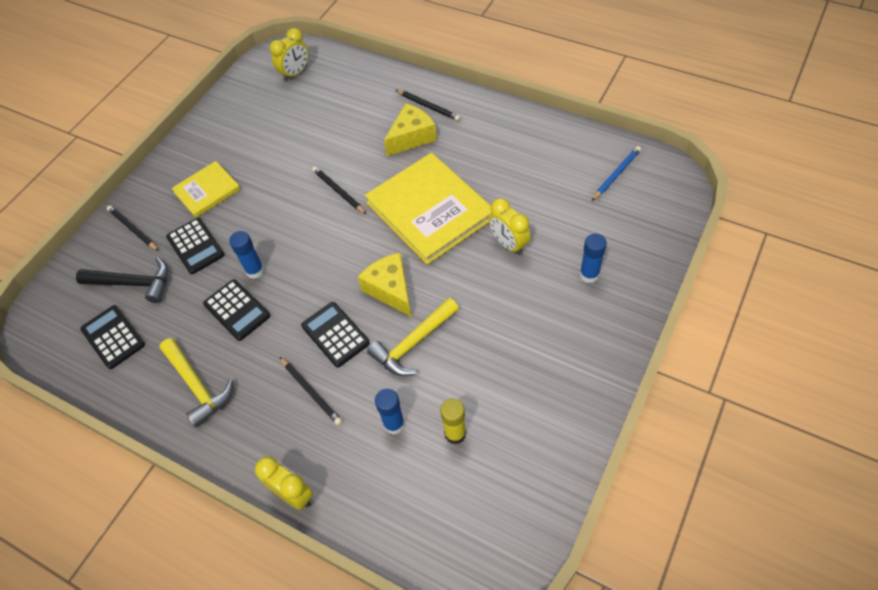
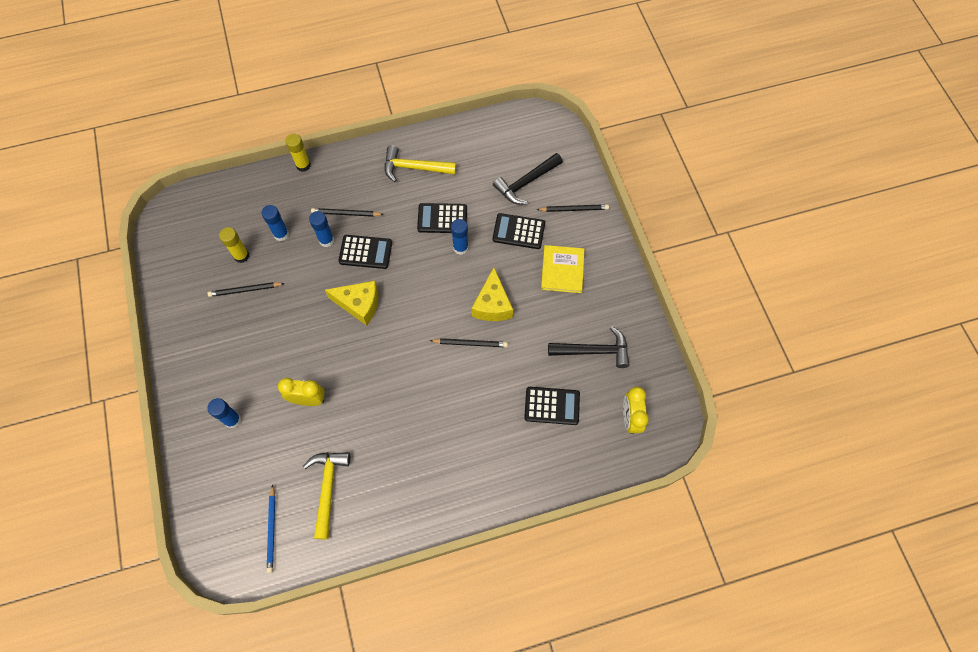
camera: 130 degrees right, 10 degrees up
black calculator [80,305,145,369] -> black calculator moved to [524,387,580,425]
yellow clock [255,457,313,510] -> yellow glue stick [285,134,311,172]
yellow book [365,153,492,265] -> none
yellow hammer [367,298,459,376] -> yellow hammer moved to [303,452,350,540]
yellow cheese [384,103,437,156] -> yellow cheese moved to [472,267,513,321]
black pencil [396,90,461,121] -> black pencil moved to [208,282,285,297]
none -> blue glue stick [309,211,334,247]
none -> black hammer [548,326,630,368]

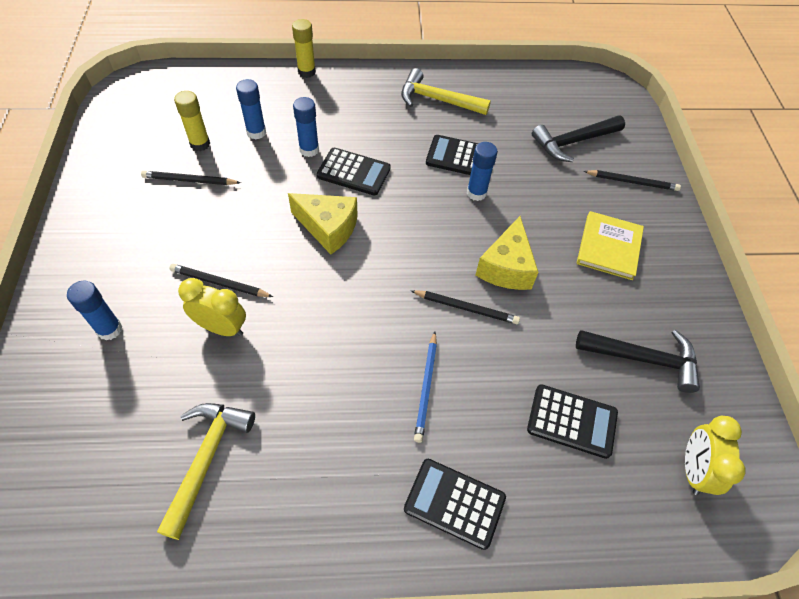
camera: 10 degrees right, 10 degrees down
blue pencil [267,484,275,573] -> blue pencil moved to [414,331,437,443]
black pencil [311,208,384,217] -> black pencil moved to [169,264,273,297]
black calculator [493,213,545,249] -> black calculator moved to [404,459,506,550]

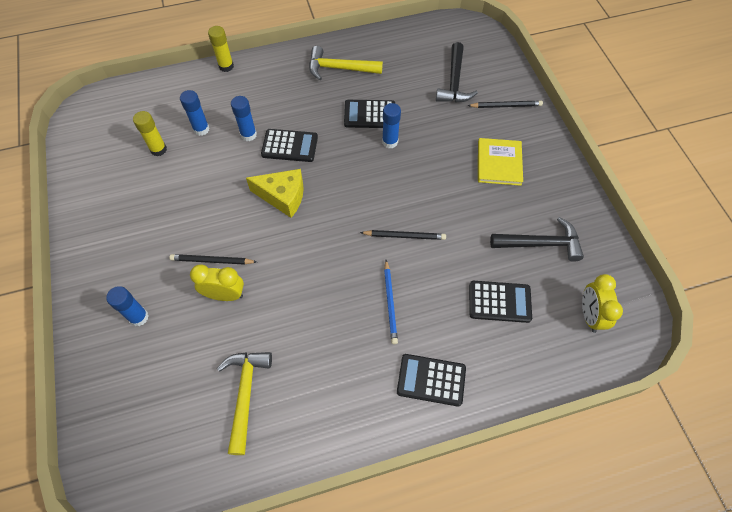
camera: 10 degrees left, 5 degrees up
black pencil [141,171,241,185] -> none
yellow cheese [476,216,539,290] -> none
black hammer [532,115,625,162] -> black hammer turned 45 degrees counterclockwise [436,42,478,103]

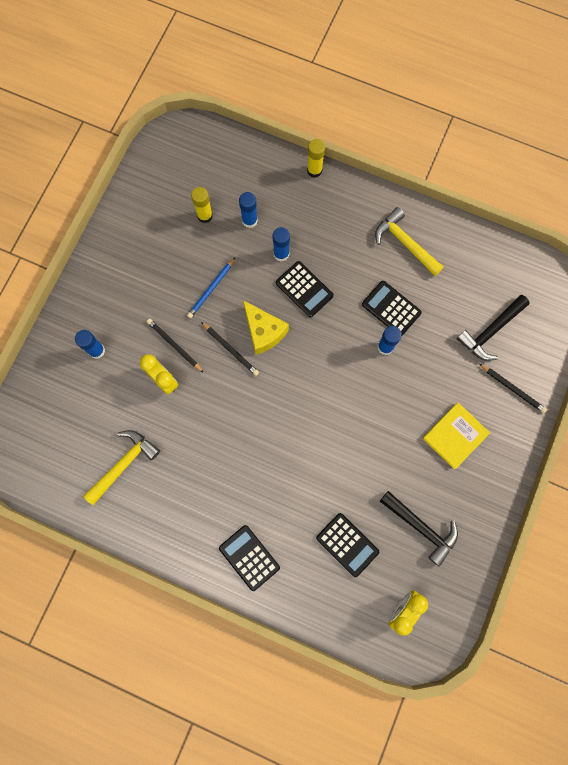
camera: 40 degrees right, 15 degrees up
black pencil [360,230,446,240] -> black pencil moved to [201,322,259,376]
blue pencil [384,260,398,344] -> blue pencil moved to [187,258,235,318]

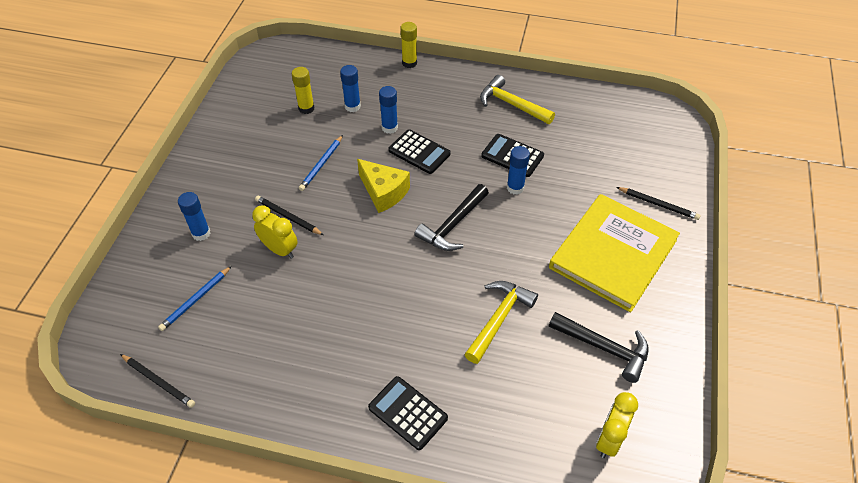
camera: 10 degrees left, 25 degrees down
yellow hammer [83,430,160,505] -> yellow hammer moved to [464,281,538,364]
black pencil [201,322,259,376] -> black pencil moved to [120,354,195,408]
black calculator [316,513,379,577] -> none
yellow book [423,403,490,469] -> yellow book [549,194,680,312], size x1.85
black hammer [456,295,530,361] -> black hammer moved to [414,184,489,251]
none -> blue pencil [158,266,231,331]

